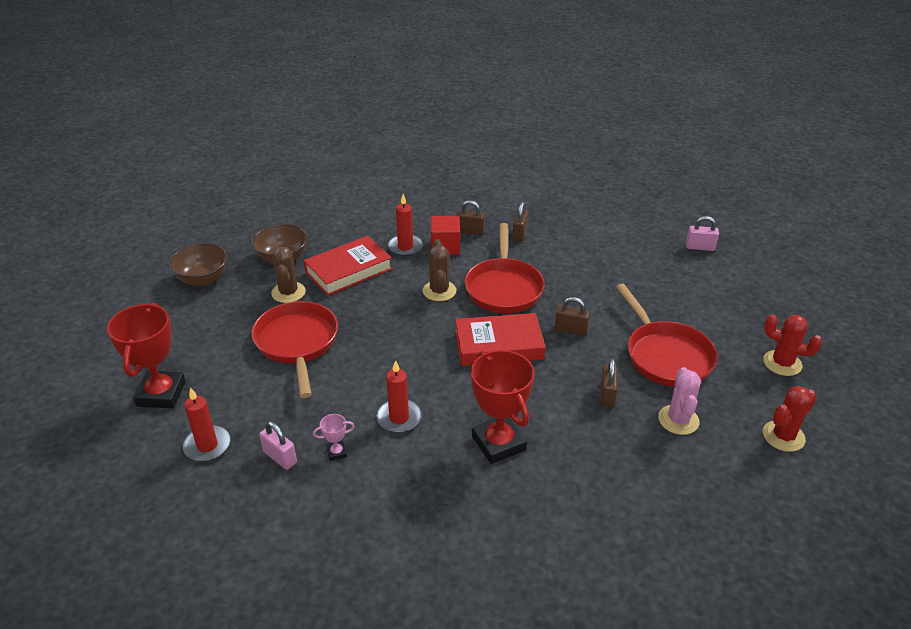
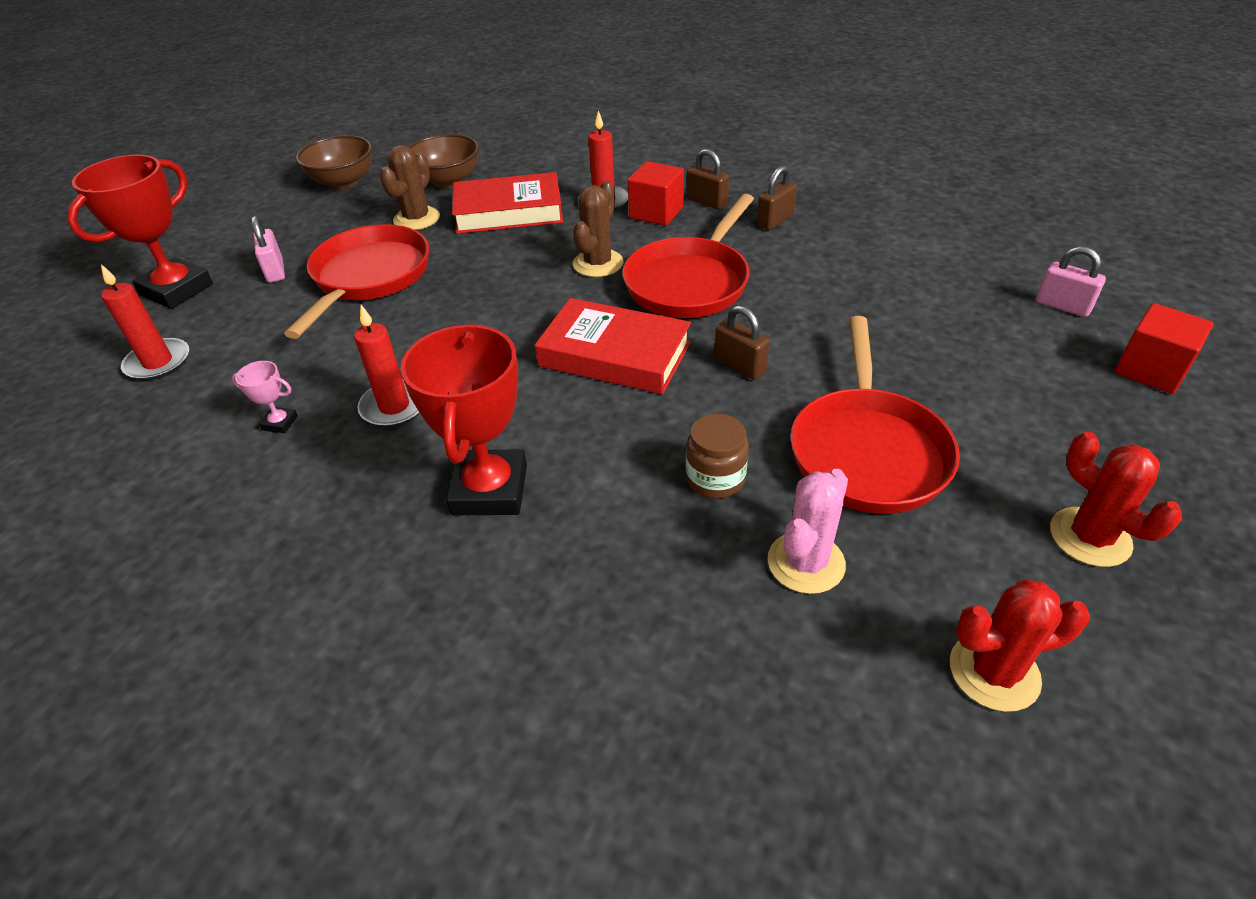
camera: 30 degrees right, 5 degrees up
pink padlock [259,421,297,470] -> pink padlock moved to [251,216,285,283]
brown padlock [600,359,618,407] -> brown jar [686,414,749,499]
none -> red cube [1114,303,1214,394]

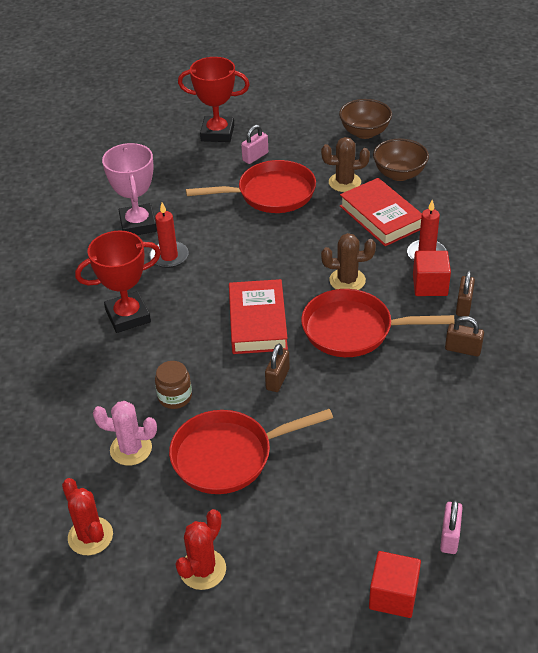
camera: 65 degrees right, 0 degrees up
red candle [101,264,189,380] -> none
pink trophy [232,361,298,433] -> pink trophy [102,143,157,235], size x2.34

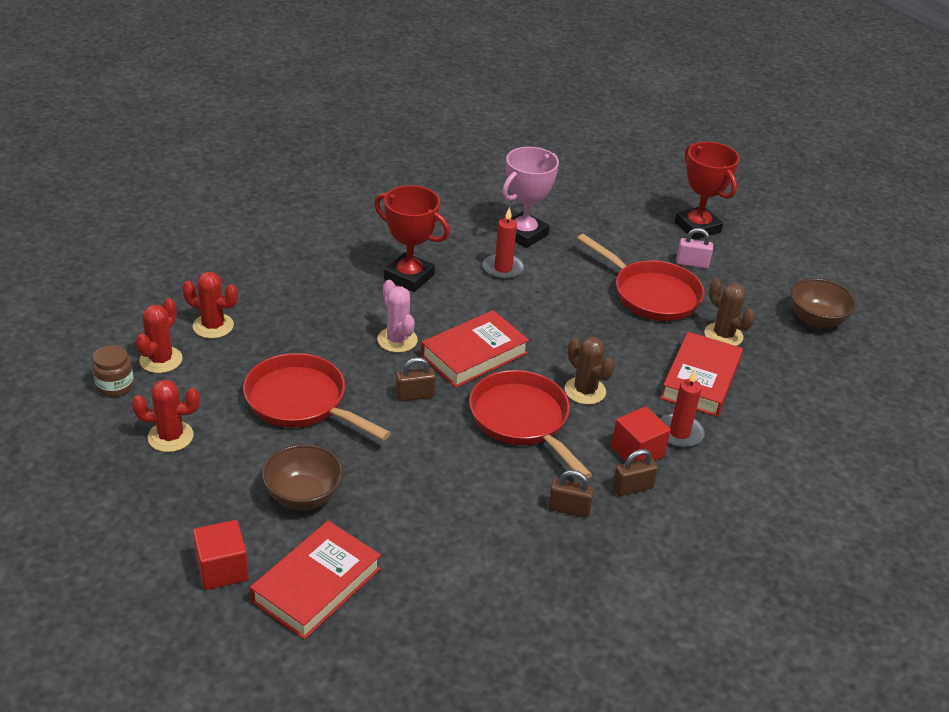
camera: 50 degrees right, 5 degrees down
pink cactus [93,401,157,466] -> pink cactus moved to [377,280,418,353]
brown jar [155,361,192,409] -> brown jar moved to [92,345,134,397]
brown bowl [373,139,429,181] -> brown bowl moved to [262,444,344,510]
pink padlock [440,500,463,554] -> red book [250,521,381,640]
brown padlock [445,316,484,356] -> brown padlock turned 60 degrees counterclockwise [548,470,594,518]
none -> red cactus [182,272,238,338]

